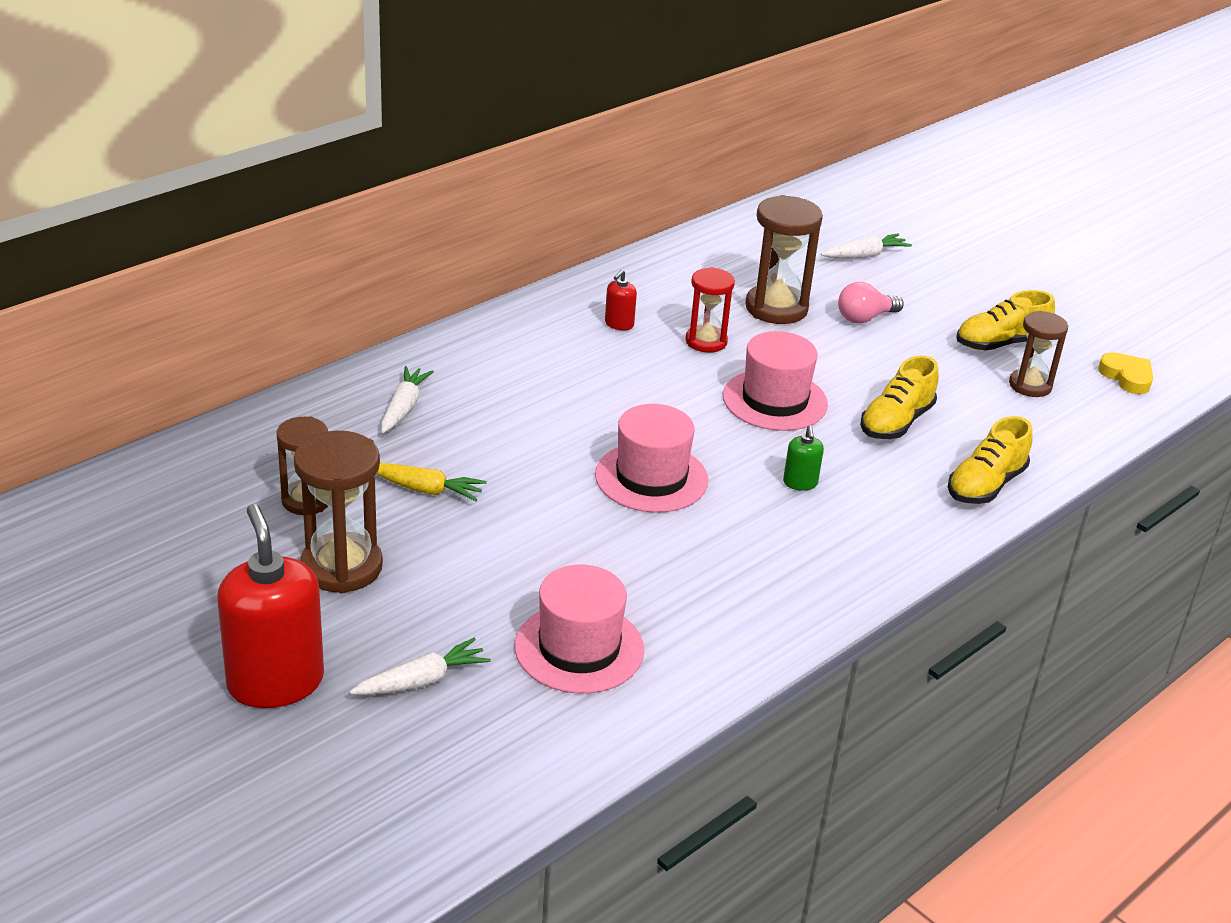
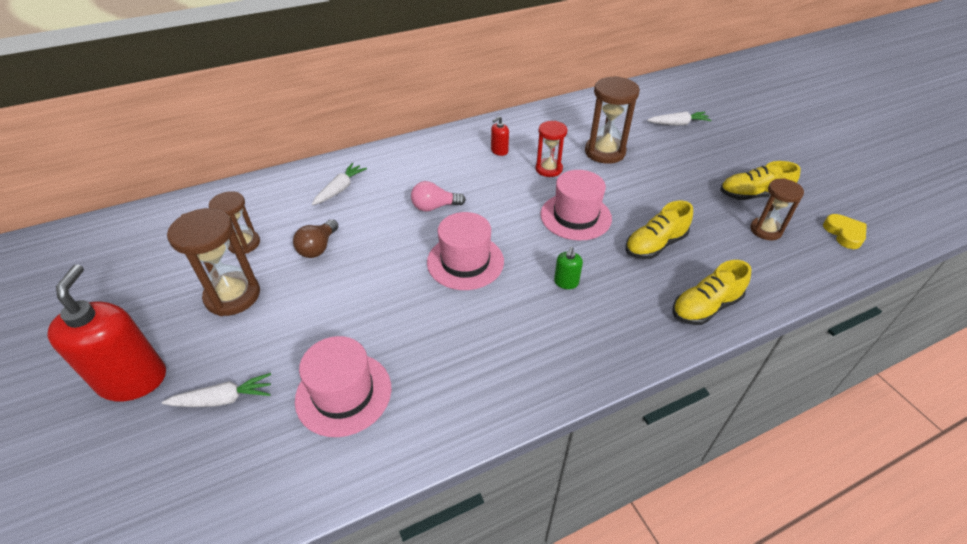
camera: 20 degrees right, 10 degrees up
yellow carrot [376,463,487,501] -> brown light bulb [293,219,338,258]
pink light bulb [838,282,904,324] -> pink light bulb moved to [411,181,466,212]

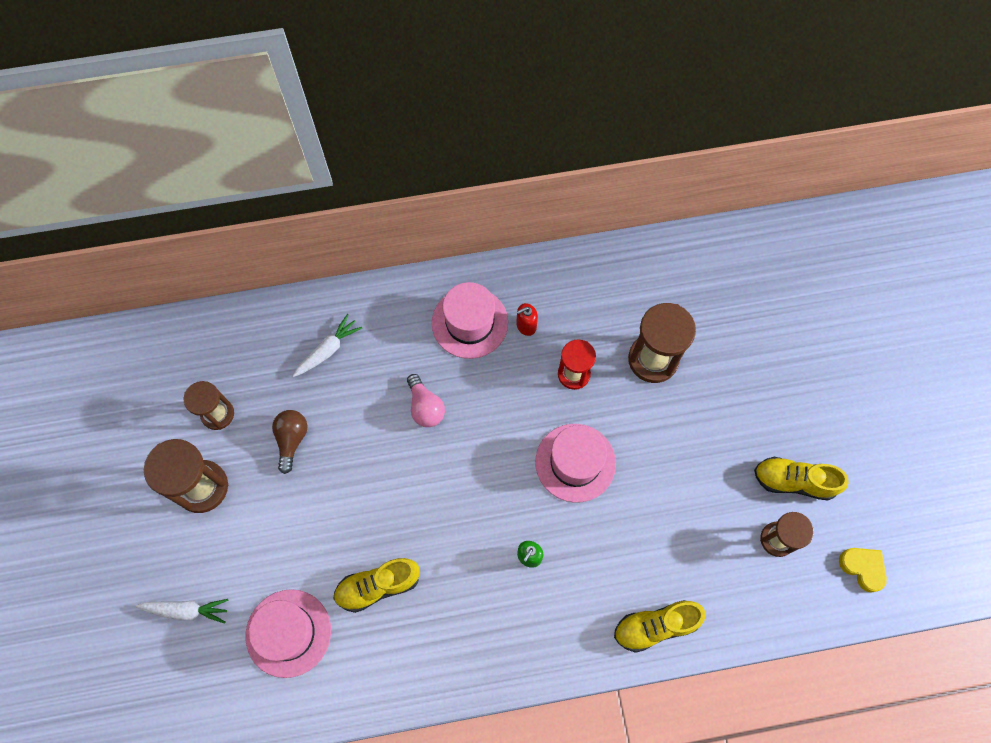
camera: 15 degrees right, 25 degrees up
red soap dispenser [48,264,166,401] -> none
brown light bulb [293,219,338,258] -> brown light bulb turned 150 degrees clockwise [272,410,307,474]
pink light bulb [411,181,466,212] -> pink light bulb turned 120 degrees counterclockwise [407,374,445,427]
pink hat [427,212,504,290] -> pink hat moved to [432,282,508,359]
yellow shoe [625,200,693,259] -> yellow shoe moved to [333,558,420,613]
white carrot [647,112,711,126] -> none
yellow heart [823,214,867,249] -> yellow heart turned 45 degrees counterclockwise [839,548,887,593]

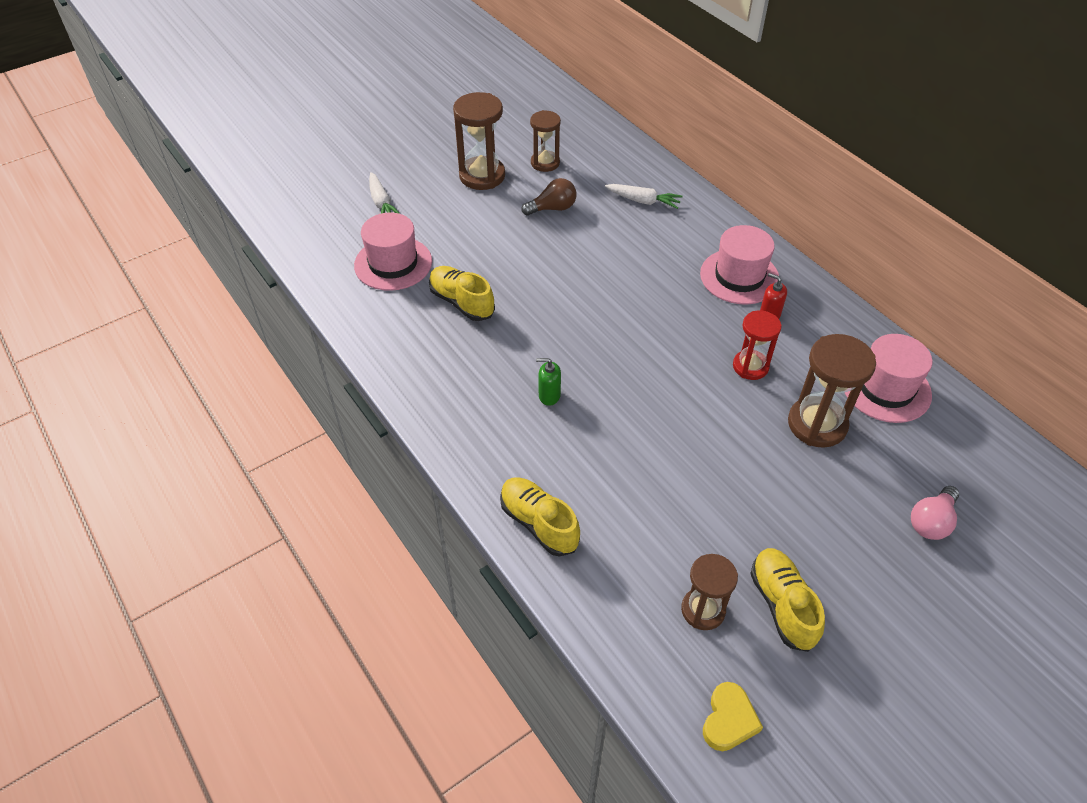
camera: 65 degrees right, 20 degrees down
pink light bulb [407,374,445,427] -> pink light bulb moved to [911,486,959,540]
pink hat [535,424,616,503] -> pink hat moved to [845,334,933,423]

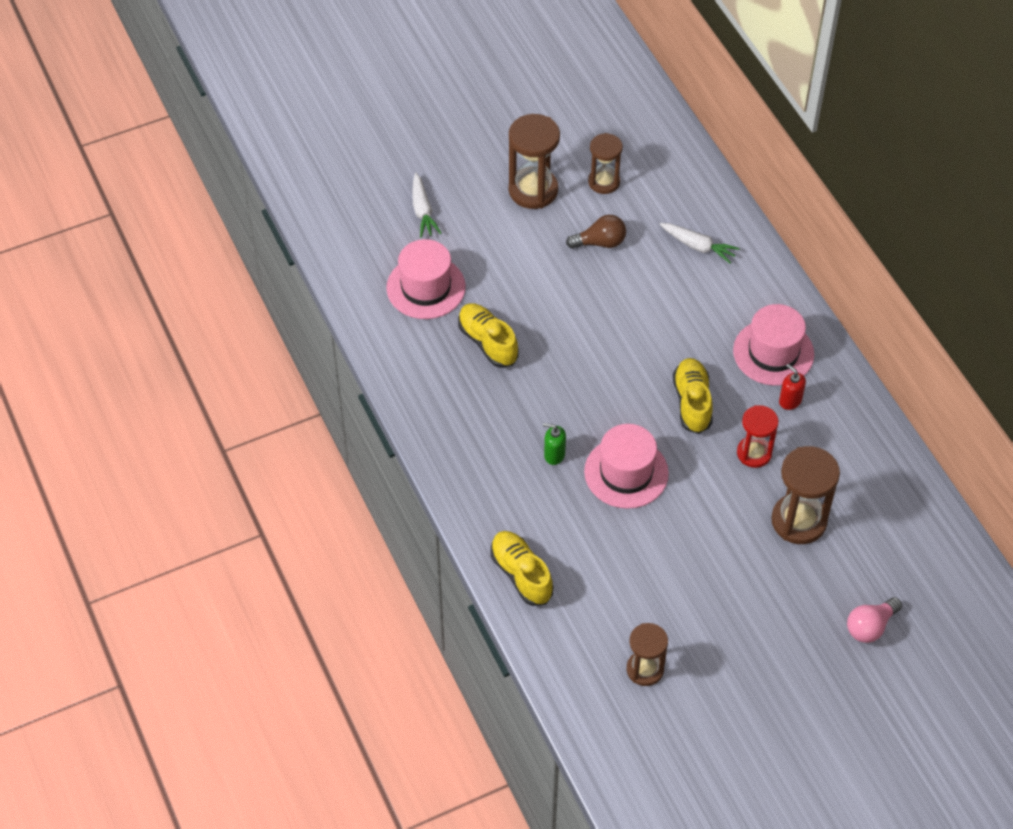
camera: 10 degrees right, 5 degrees up
yellow heart [703,682,763,751] -> none
yellow shoe [750,548,825,652] -> yellow shoe moved to [673,358,713,434]
pink hat [845,334,933,423] -> pink hat moved to [584,424,669,509]

